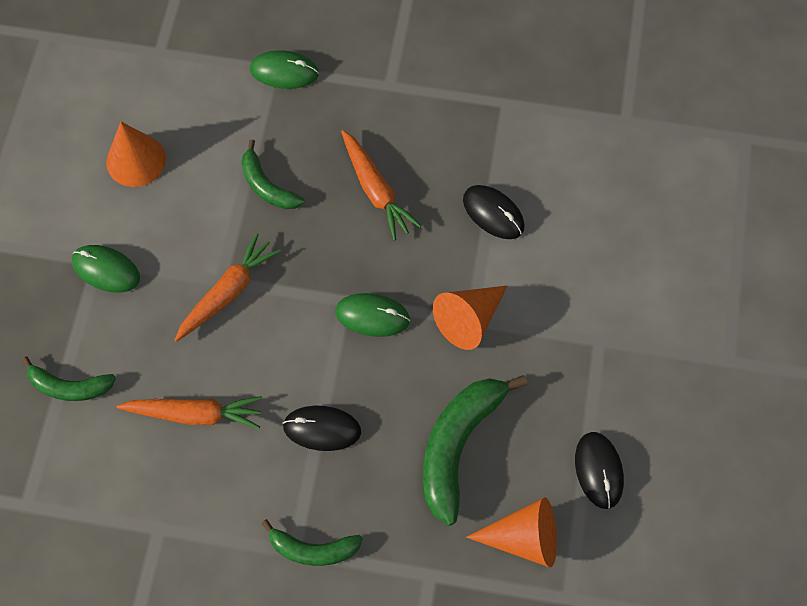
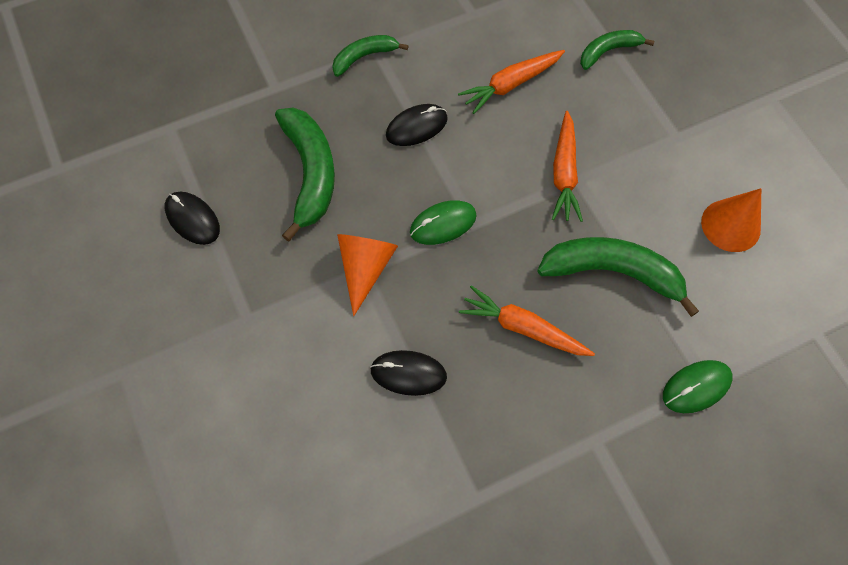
camera: 145 degrees right, 0 degrees up
green mouse [72,245,140,293] -> none
green banana [241,139,304,209] -> green banana [537,237,699,317], size x1.73
orange cone [466,498,557,567] -> none

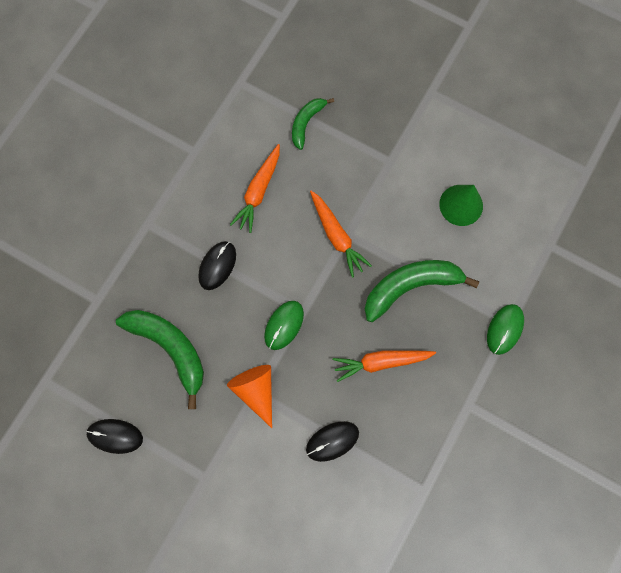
camera: 35 degrees left, 10 degrees up
green banana [332,35,408,77] -> none
orange cone [701,188,761,252] -> green cone [439,185,483,226]

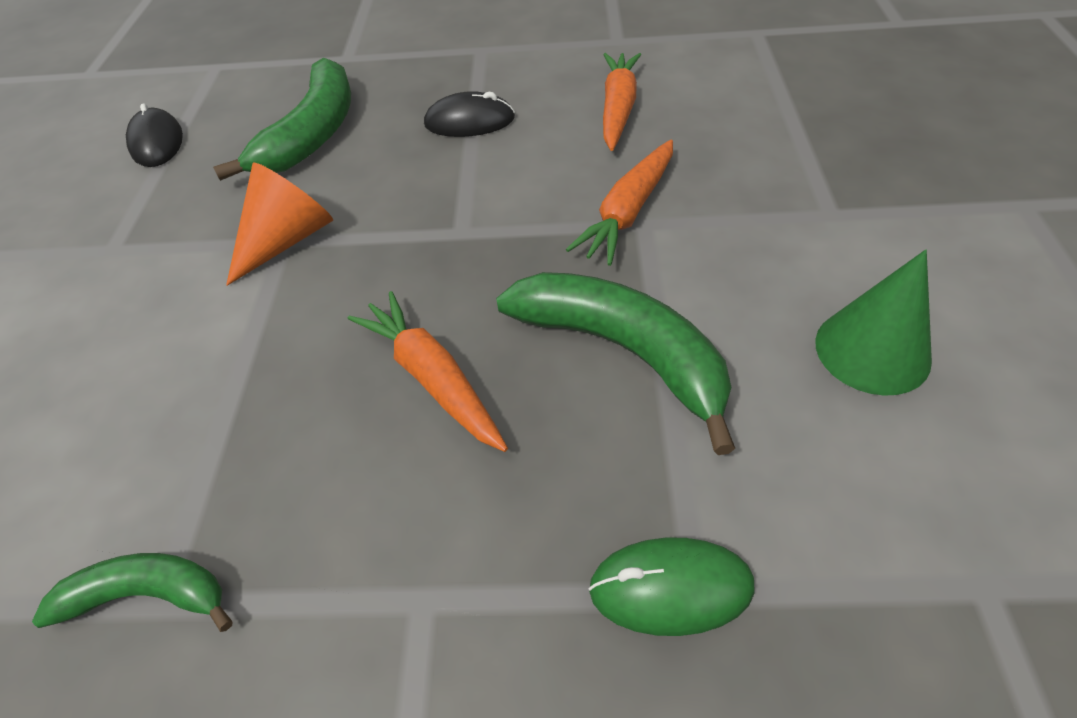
camera: 65 degrees right, 25 degrees down
orange carrot [230,144,280,233] -> orange carrot turned 105 degrees clockwise [603,53,641,151]
green mouse [264,301,304,350] -> none
green banana [292,98,334,150] -> green banana moved to [32,553,233,632]
black mouse [306,421,359,462] -> none

